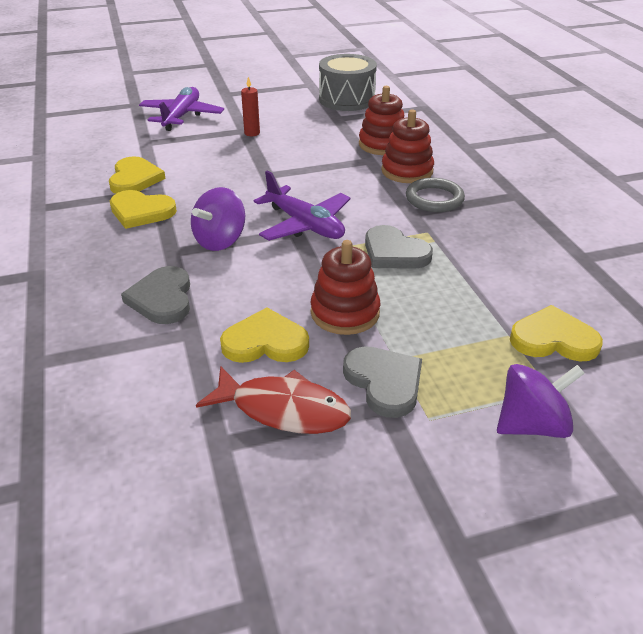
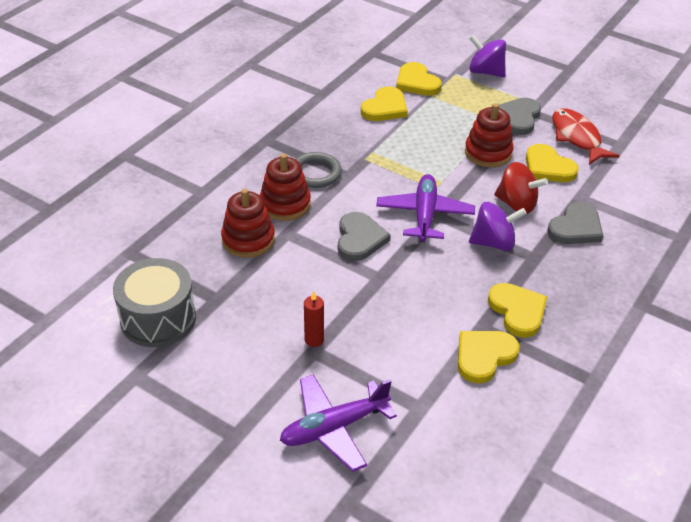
camera: 130 degrees left, 5 degrees up
grey heart [365,225,433,269] -> grey heart moved to [338,212,391,261]
none -> yellow heart [361,86,408,121]
none -> red spinning top [494,162,548,214]

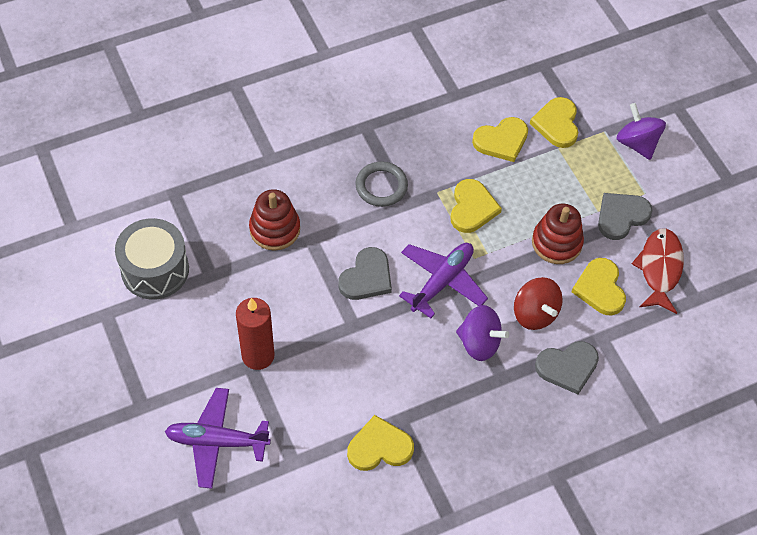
camera: 30 degrees right, 15 degrees up
red stacking toy [260,154,311,221] -> none
red candle [304,291,324,347] -> red candle [236,298,275,370], size x1.83
yellow heart [488,283,547,338] -> yellow heart moved to [450,179,502,233]

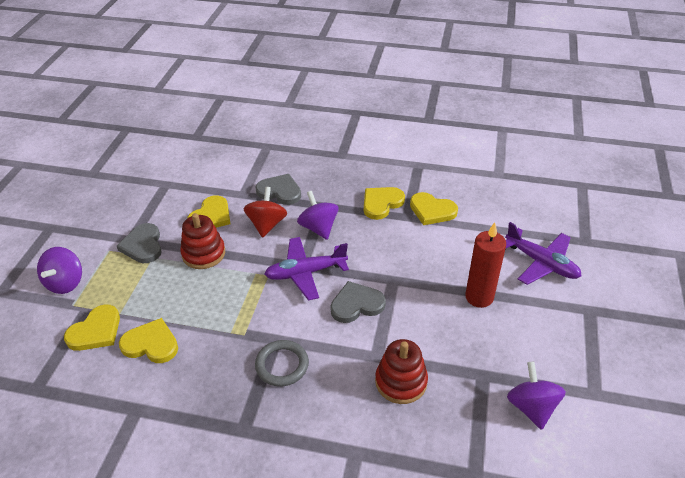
camera: 140 degrees left, 15 degrees down
grey drum [115,218,189,300] -> purple spinning top [507,362,566,430]
yellow heart [450,179,502,233] -> yellow heart moved to [364,187,405,220]
grey heart [598,193,653,240] -> grey heart turned 75 degrees clockwise [117,223,162,263]
red fish [632,228,684,314] -> none

